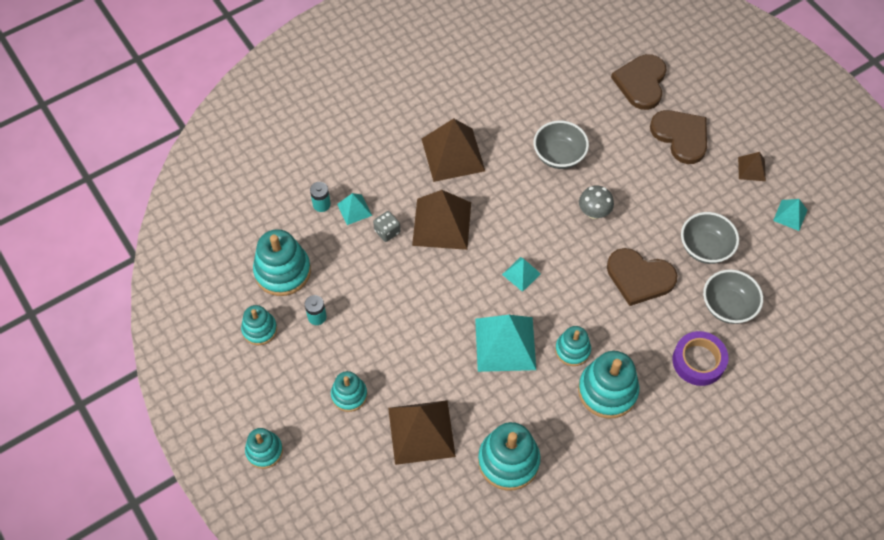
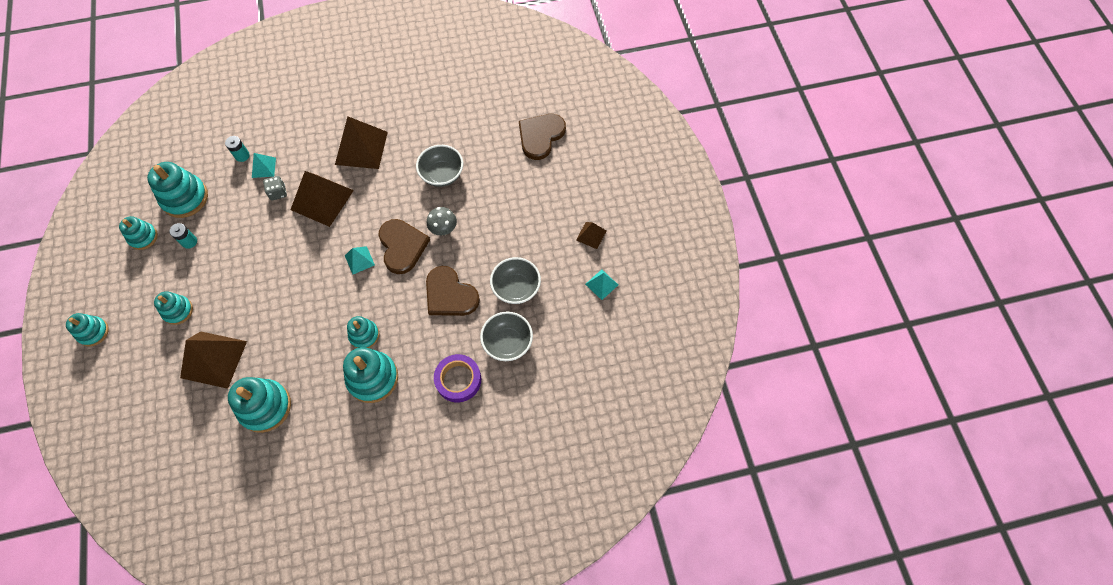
camera: 20 degrees right, 5 degrees up
turquoise pyramid [475,315,536,372] -> none
brown heart [650,110,707,164] -> brown heart moved to [379,219,430,274]

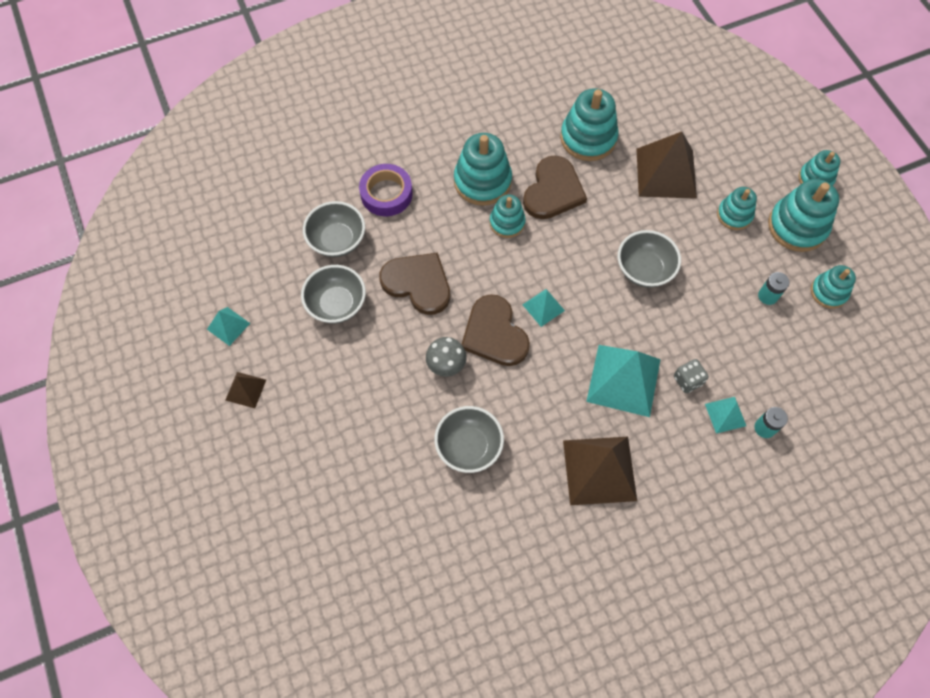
camera: 170 degrees right, 0 degrees up
turquoise stacking toy [147,162,208,218] -> turquoise stacking toy moved to [768,179,839,252]
brown pyramid [290,171,354,227] -> turquoise pyramid [586,345,661,417]
brown heart [519,114,566,160] -> brown heart moved to [523,155,587,219]
none -> grey bowl [618,230,681,288]

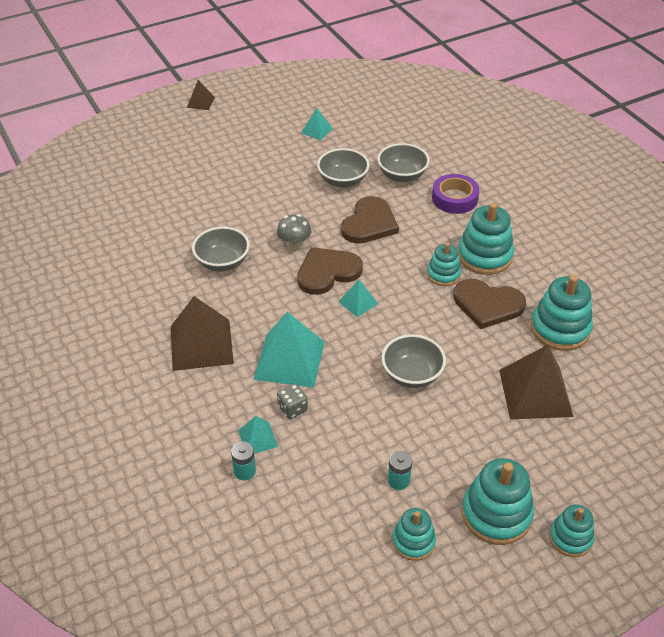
camera: 85 degrees right, 20 degrees down
brown pyramid [226,372,266,408] -> brown pyramid moved to [187,80,215,110]
turquoise stacking toy [717,187,757,230] -> none

